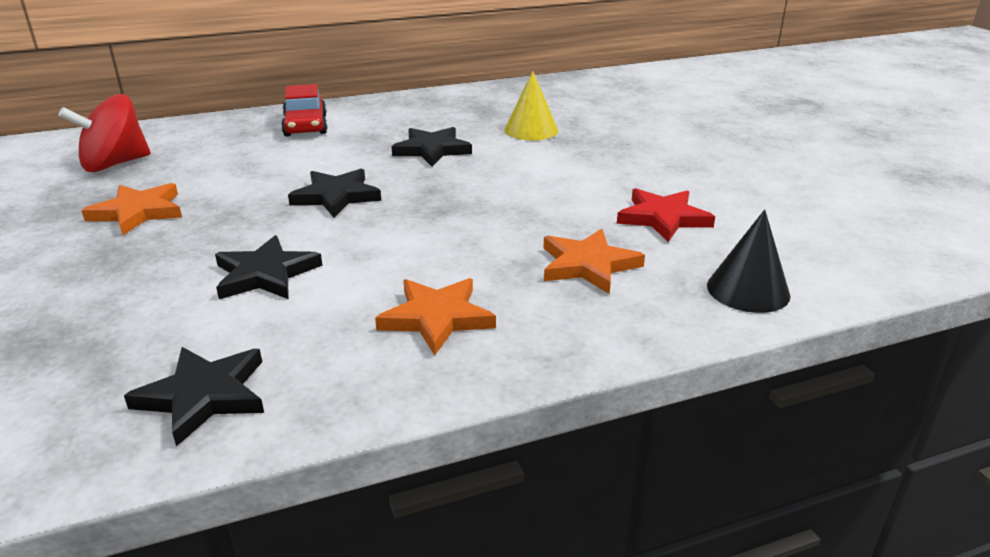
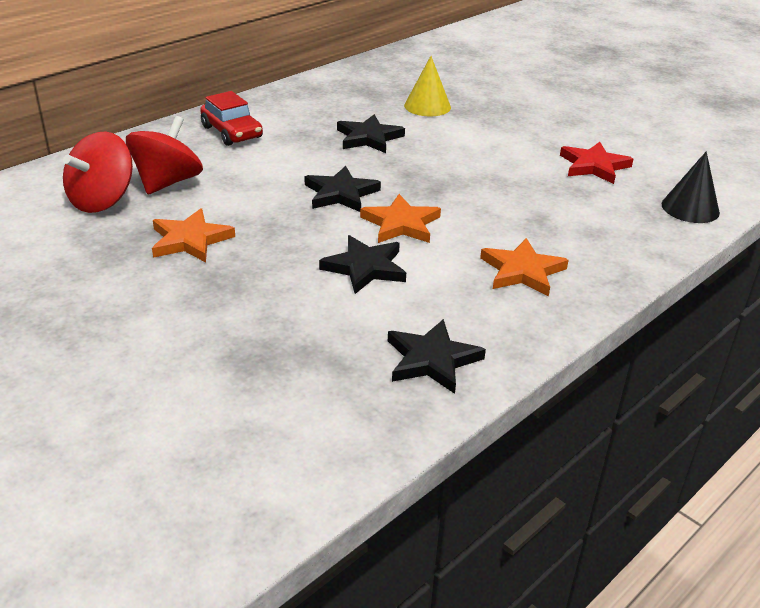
camera: 25 degrees left, 5 degrees up
orange star [544,229,645,294] -> orange star moved to [360,194,441,243]
none -> red spinning top [126,116,203,194]

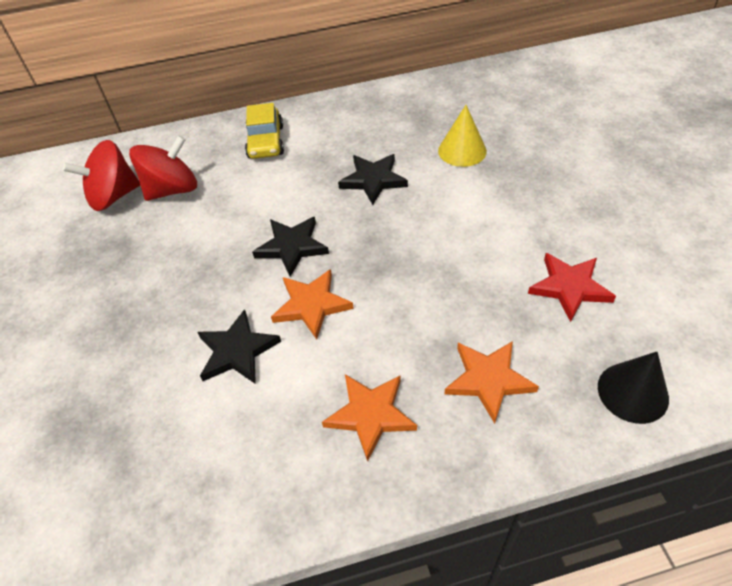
camera: 35 degrees right, 15 degrees up
orange star [152,208,235,262] -> orange star moved to [444,341,539,424]
red car [200,91,263,146] -> yellow car [245,103,284,159]
black star [388,319,486,394] -> none

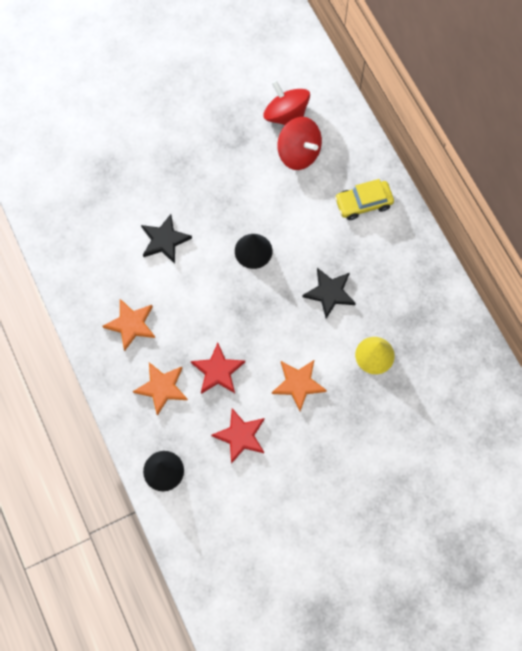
camera: 75 degrees right, 20 degrees up
black star [252,217,329,277] -> black cone [235,234,272,269]
orange star [271,269,354,340] -> orange star moved to [272,360,327,411]
none -> red star [191,343,245,394]

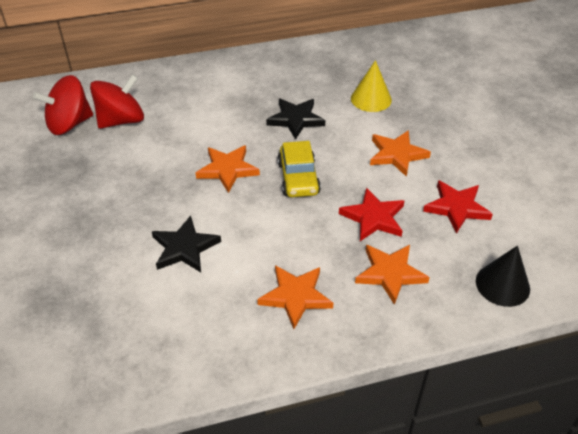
camera: 80 degrees left, 25 degrees down
black cone [235,234,272,269] -> orange star [196,145,260,193]
yellow car [335,179,394,220] -> yellow car moved to [278,141,321,197]

